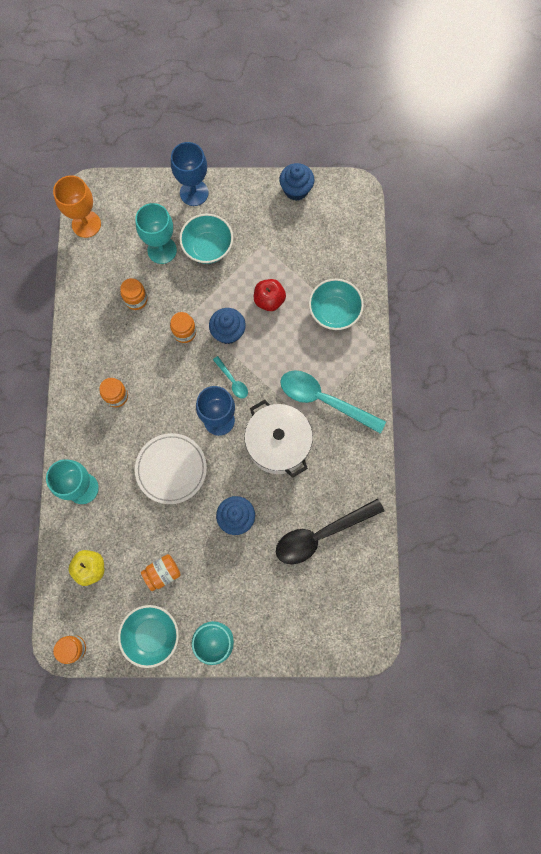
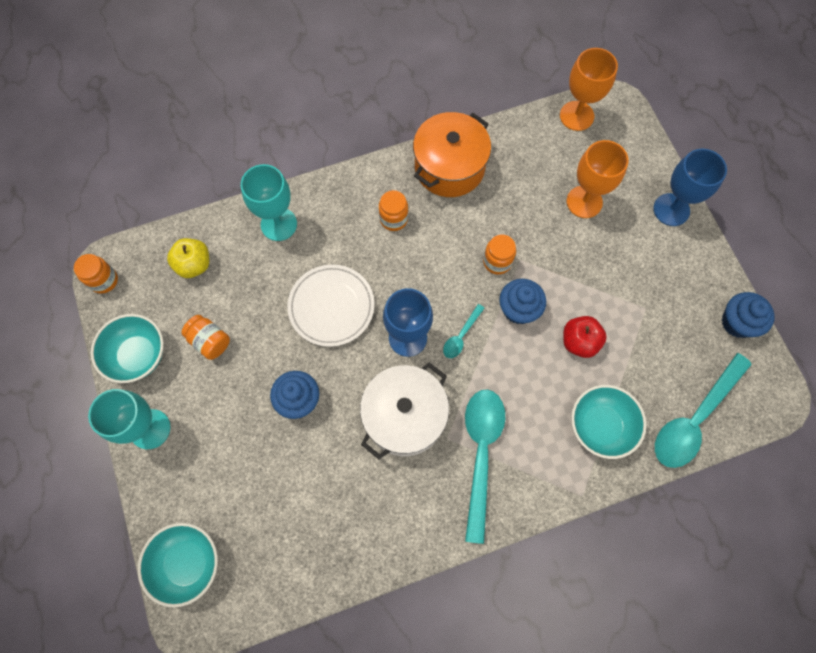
camera: 70 degrees right, 5 degrees down
orange jar [120,278,148,310] -> none
turquoise goblet [135,203,177,264] -> orange goblet [567,140,629,218]
turquoise bowl [179,214,233,264] -> turquoise bowl moved to [138,523,218,608]
black spoon [276,498,384,564] -> none
none -> orange pot [413,112,491,197]
none -> turquoise spoon [655,353,752,468]

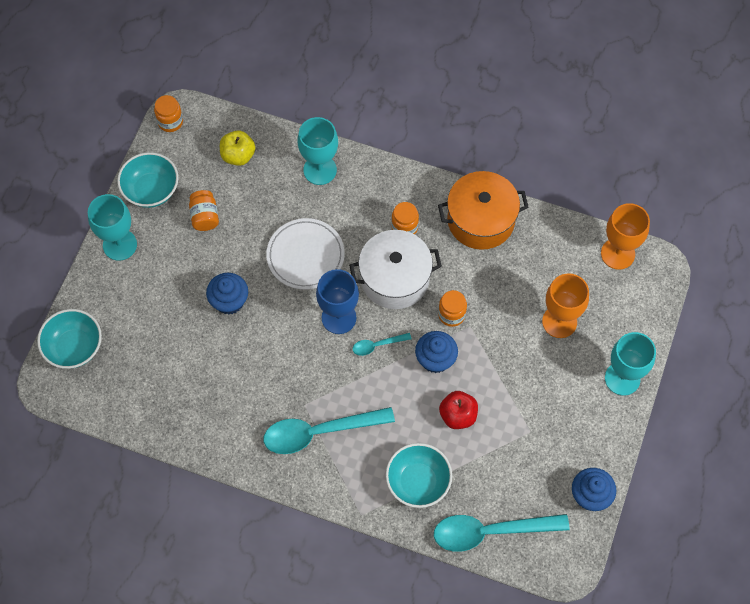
camera: 40 degrees right, 5 degrees down
white pot [360,362,449,460] -> white pot moved to [349,230,442,309]
turquoise spoon [465,389,505,544] -> turquoise spoon turned 150 degrees counterclockwise [264,407,395,454]
blue goblet [653,149,727,226] -> turquoise goblet [605,332,656,396]

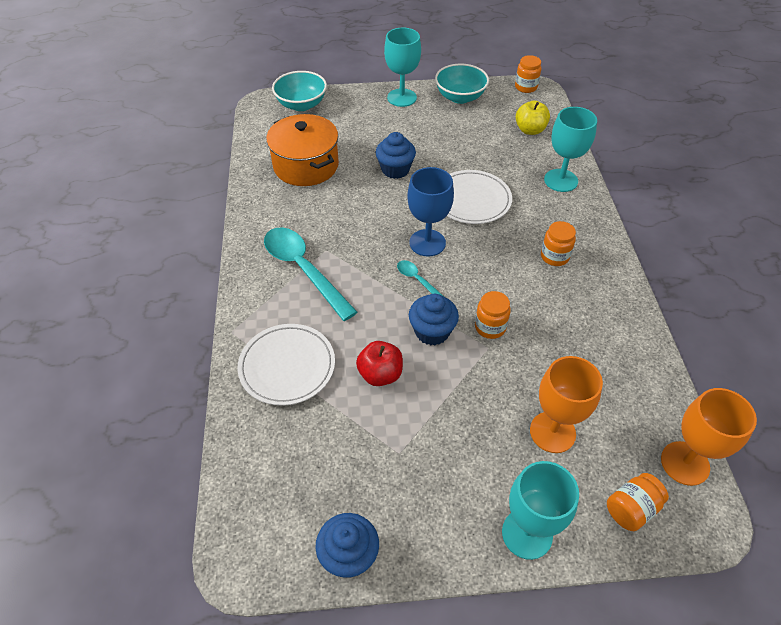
camera: 65 degrees right, 15 degrees down
orange jar [189,190,219,231] -> orange jar moved to [607,473,669,531]
white pot [349,230,442,309] -> none
turquoise bowl [386,443,452,508] -> white plate [237,324,335,406]
turquoise spoon [434,514,570,552] -> none
orange pot [438,171,529,250] -> orange pot moved to [266,114,339,186]

